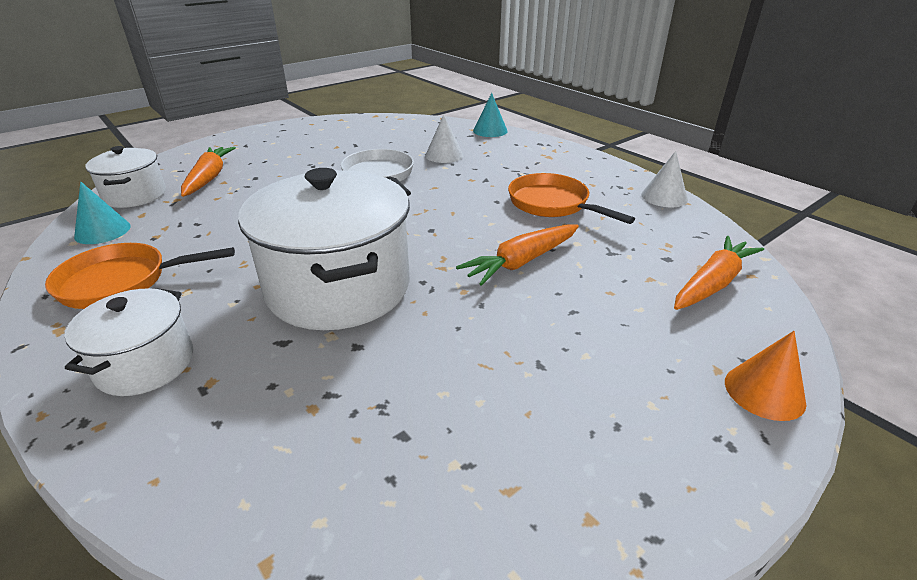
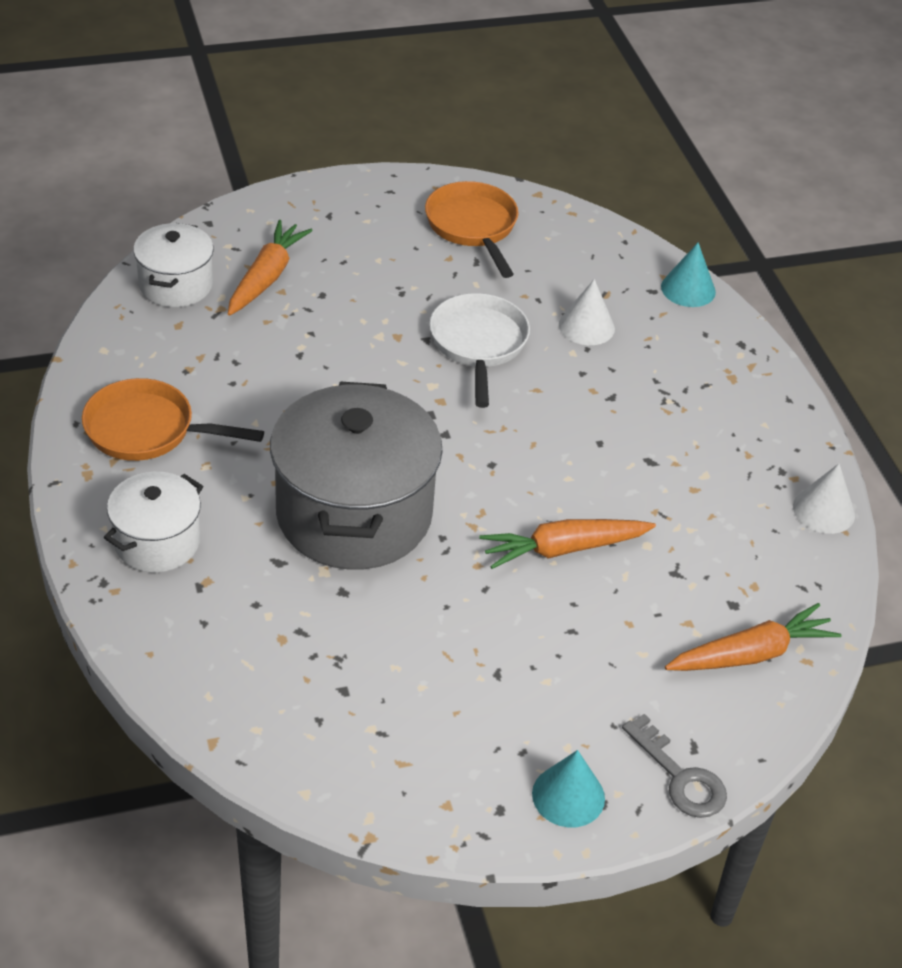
camera: 20 degrees right, 10 degrees up
turquoise cone [74,182,131,244] -> turquoise cone moved to [532,750,605,827]
white pot [238,168,410,330] -> grey pot [270,381,443,570]
orange pan [508,173,635,224] -> orange pan moved to [425,181,519,278]
orange cone [725,331,807,421] -> grey key [622,714,727,818]

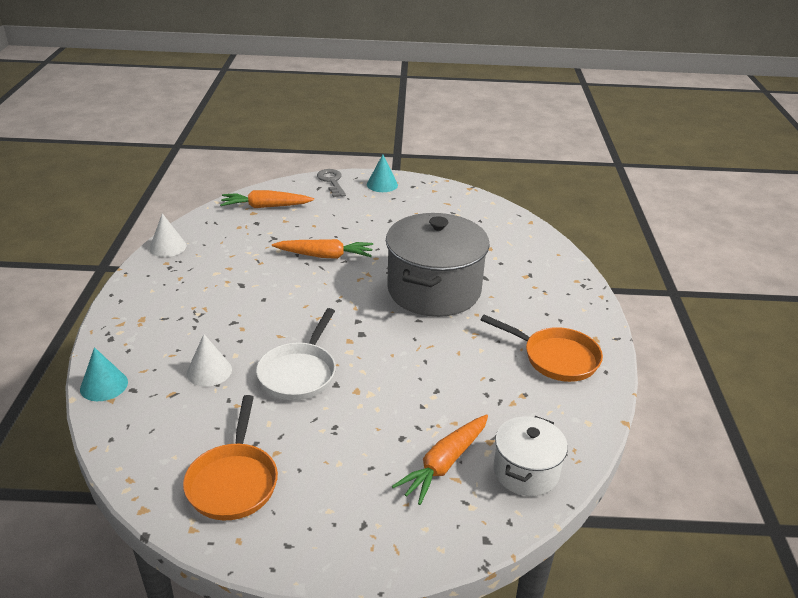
camera: 160 degrees left, 10 degrees down
white pot [104,472,203,573] -> none

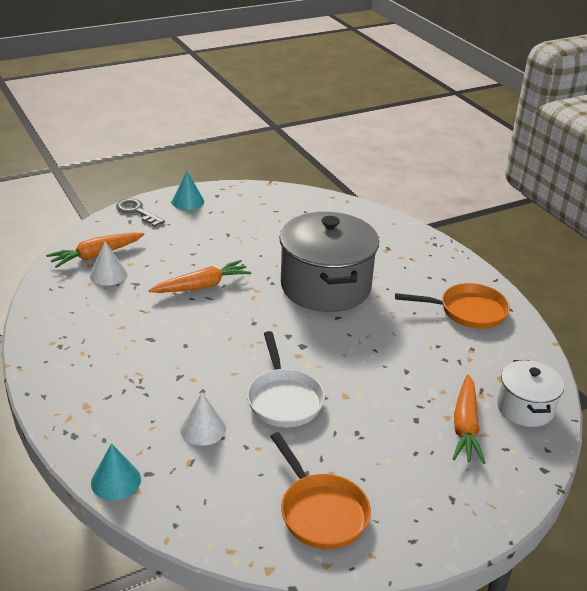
camera: 30 degrees left, 0 degrees up
white cone [149,213,186,257] -> white cone moved to [90,242,127,286]

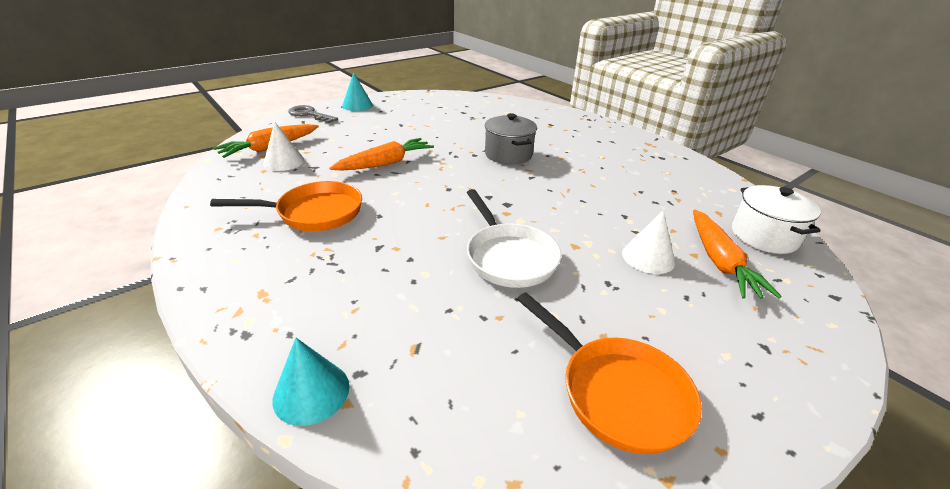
camera: 10 degrees left, 0 degrees up
white cone [180,392,226,446] -> white cone moved to [622,210,675,274]
grey pot [279,212,379,312] -> grey pot [485,113,537,164], size x0.53
orange pan [395,283,510,329] -> orange pan moved to [210,181,362,231]

